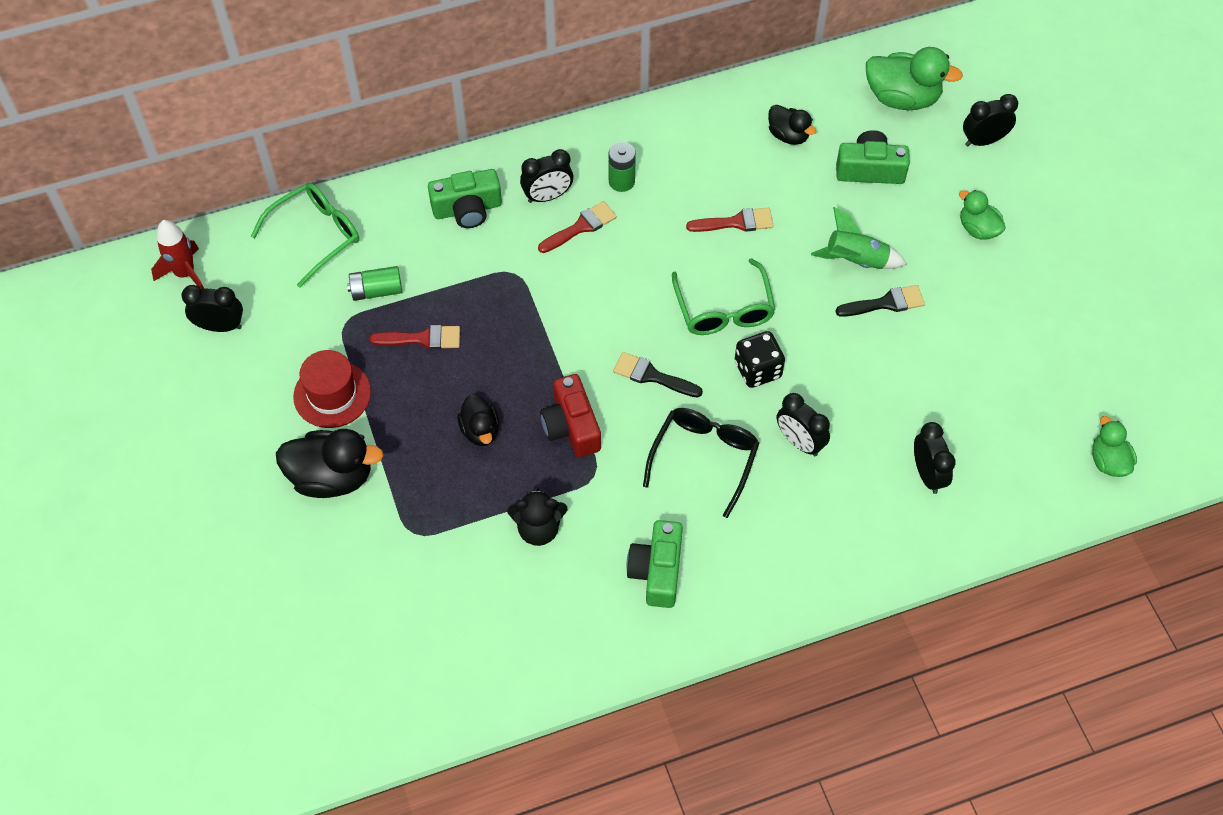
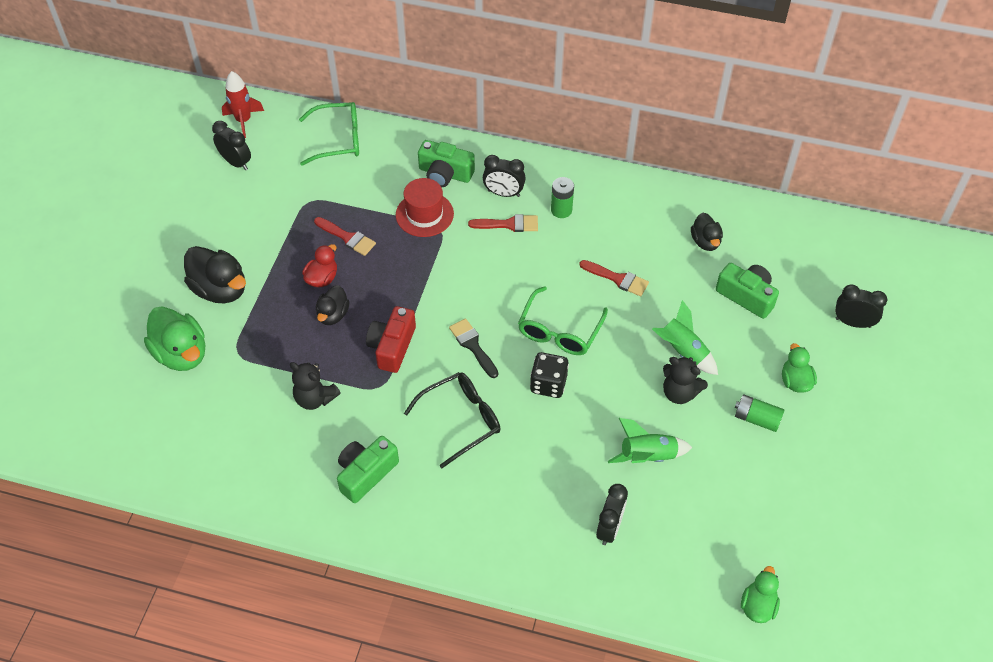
camera: 35 degrees right, 5 degrees down
red hat [293,350,371,428] -> red hat moved to [396,178,454,237]
green battery [347,266,402,301] -> green battery moved to [735,394,785,432]
black clock [777,393,830,456] -> none
black brush [835,285,925,317] -> black teddy bear [663,357,708,404]
green duck [866,47,963,110] -> green duck moved to [144,306,205,371]
none -> red duck [302,244,337,287]
none -> green rocket [608,418,692,463]

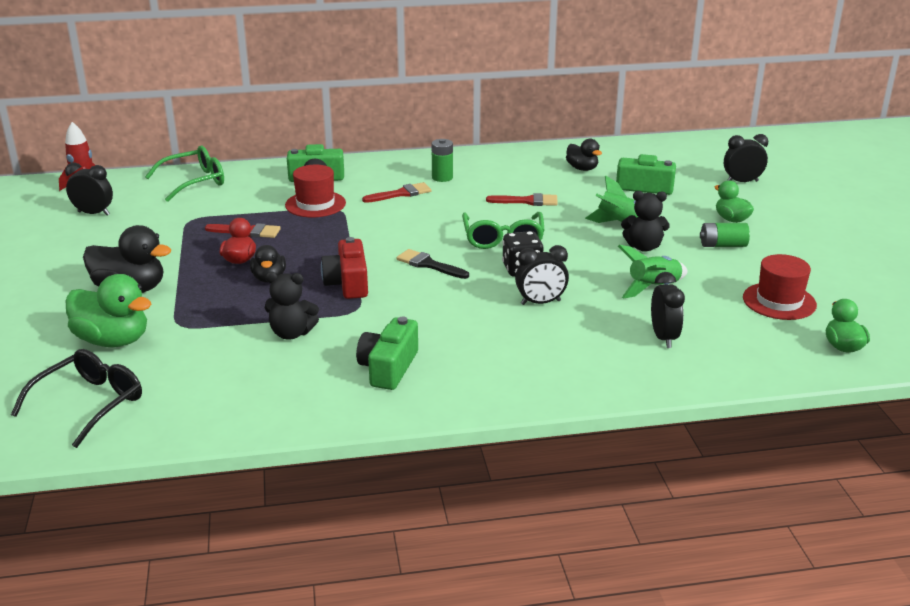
camera: 25 degrees left, 25 degrees down
black glasses [404,372,500,468] -> black glasses moved to [11,349,142,448]
black clock [483,155,526,197] -> black clock moved to [515,245,569,305]
none -> red hat [743,254,817,320]

